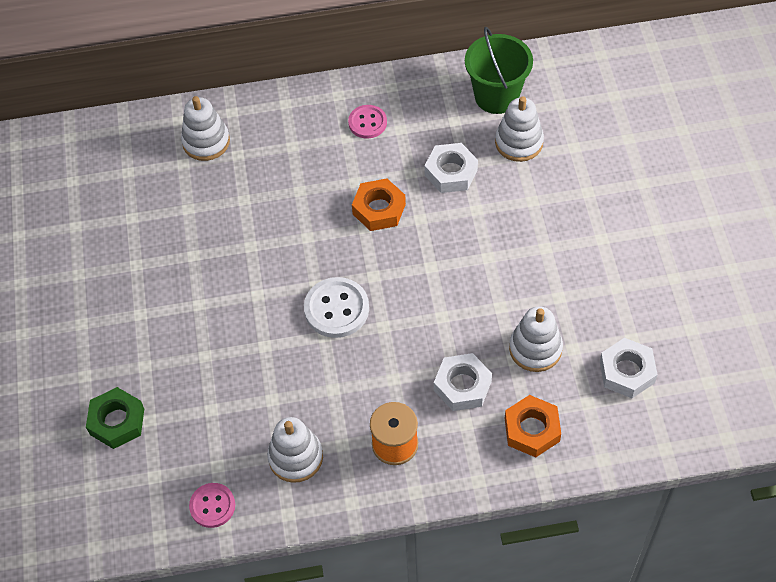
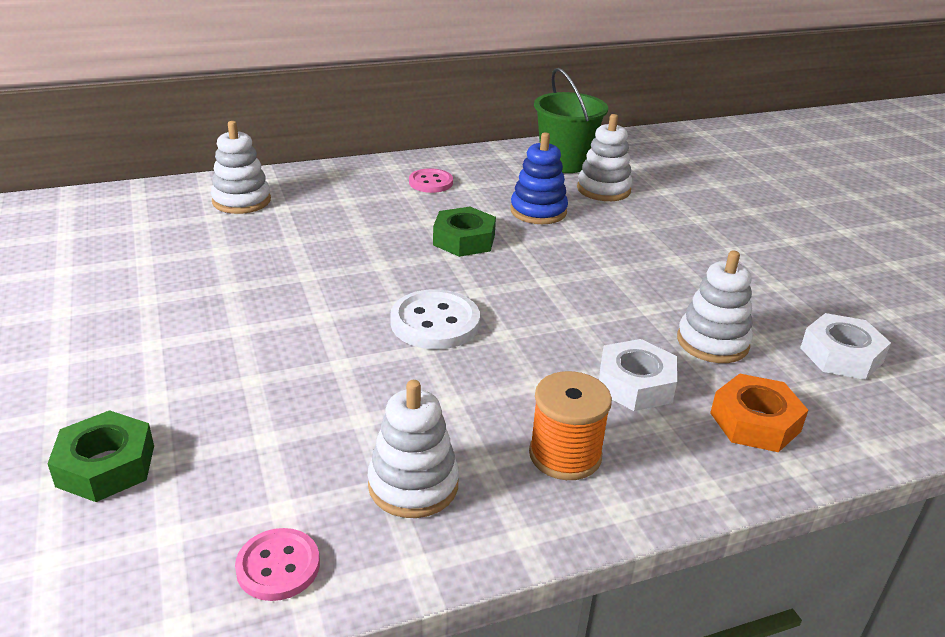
camera: 15 degrees left, 25 degrees down
orange nut [352,179,406,231] -> green nut [433,207,496,257]
white nut [425,143,478,193] -> blue stacking toy [510,132,568,224]

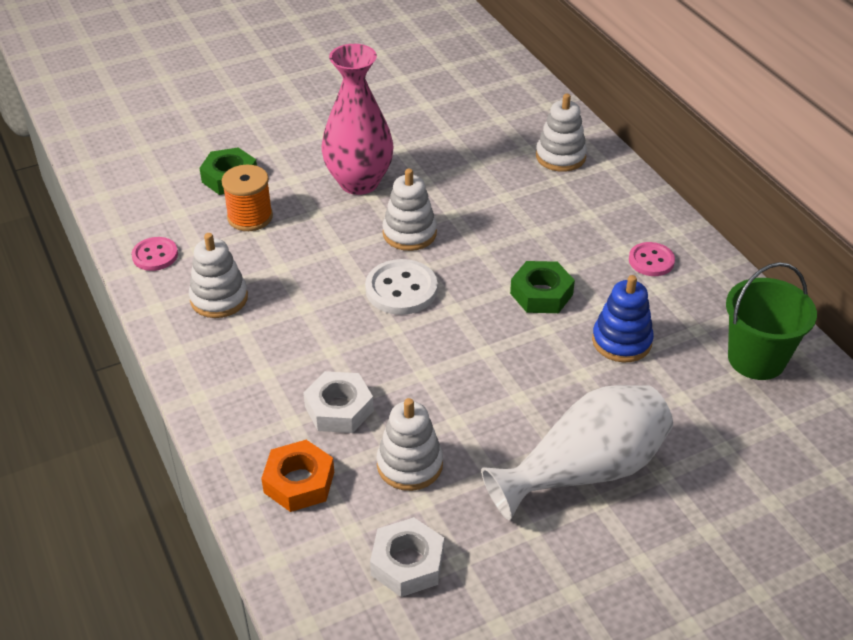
camera: 85 degrees right, 10 degrees up
orange spool [529,371,612,480] -> orange spool moved to [222,165,273,231]
white stacking toy [577,114,632,201] -> white stacking toy moved to [382,169,437,251]
none -> pink vase [322,44,394,195]
none -> white vase [481,385,673,520]

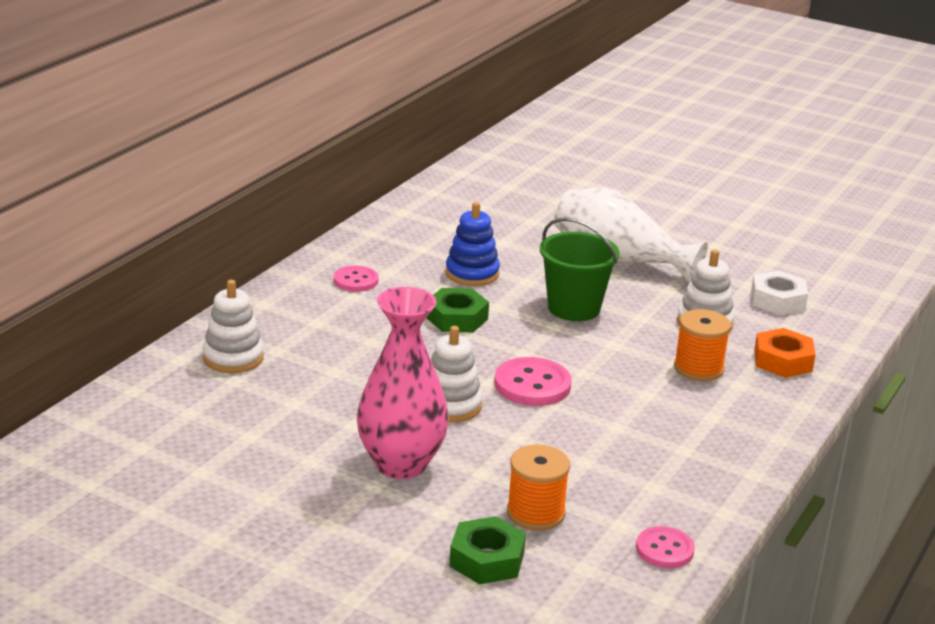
camera: 125 degrees left, 15 degrees down
white stacking toy [189,233,248,318] -> none
white nut [303,371,374,433] -> orange spool [674,309,731,381]
white button [365,259,438,315] -> pink button [494,357,572,406]
green bucket [726,262,817,380] -> green bucket moved to [540,217,620,321]

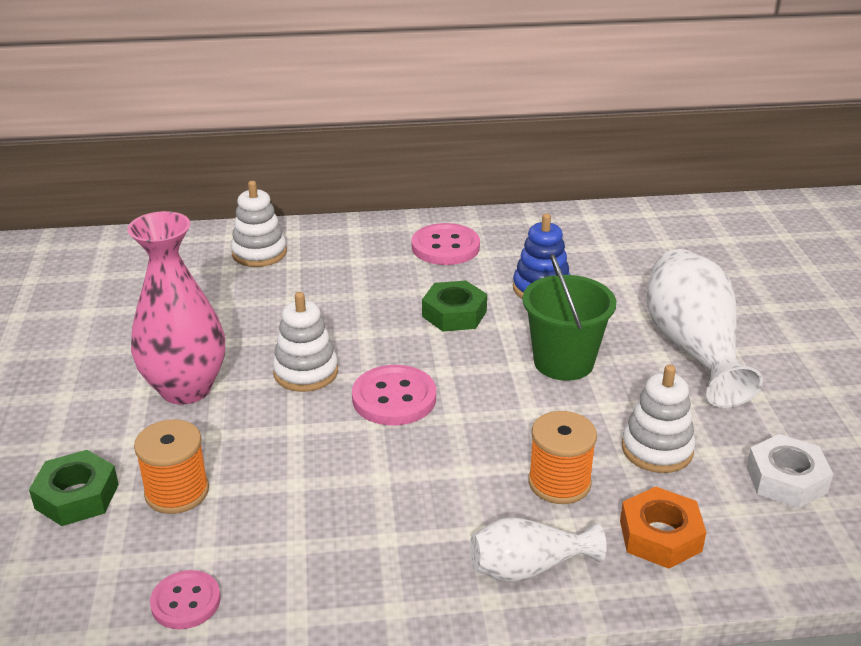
camera: 55 degrees right, 5 degrees up
pink button [334,266,379,292] -> pink button [412,223,480,265], size x1.55
none -> white vase [470,517,607,582]

